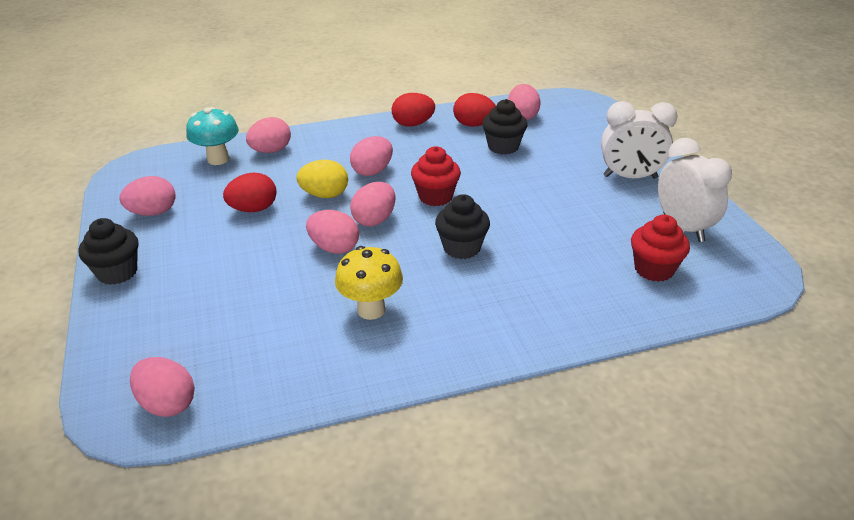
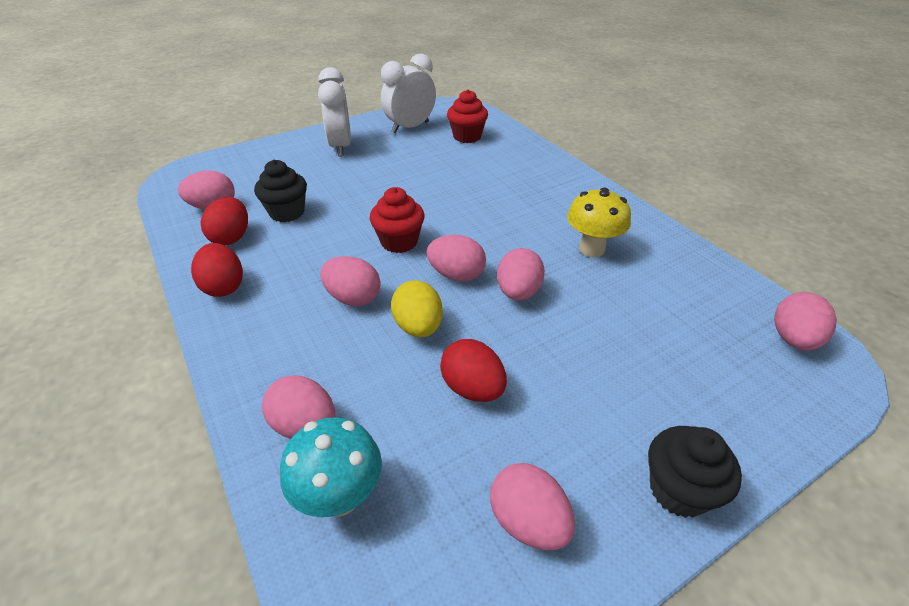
camera: 105 degrees left, 5 degrees up
black cupcake [435,194,490,259] -> none

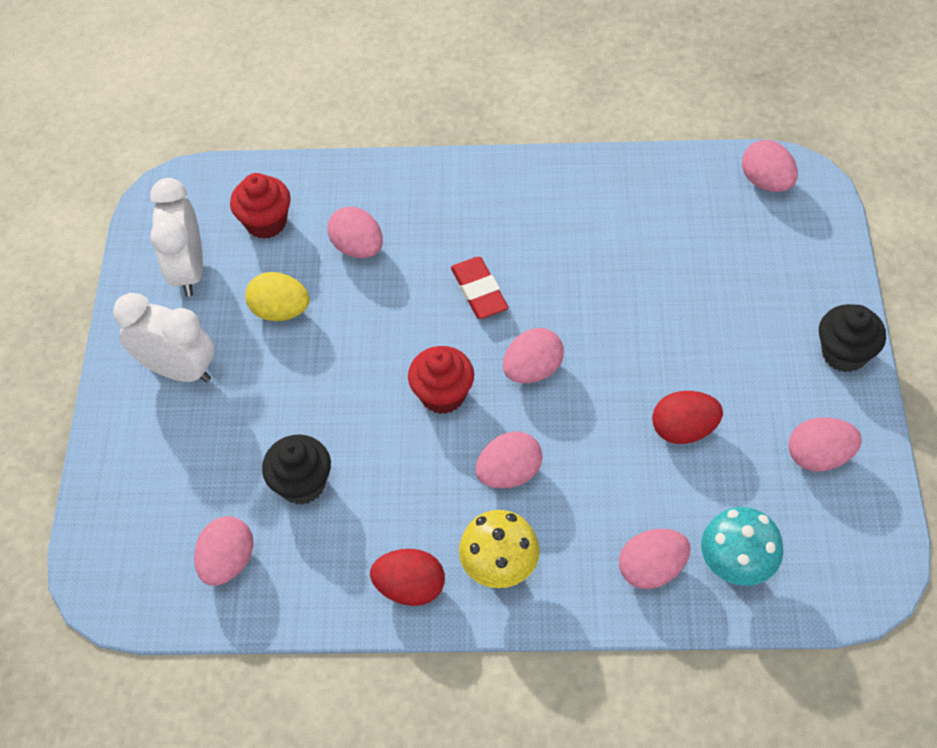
camera: 55 degrees left, 15 degrees up
red egg [200,197,248,245] -> none
yellow egg [391,280,443,338] -> yellow egg moved to [245,272,310,321]
pink egg [497,248,545,301] -> pink egg moved to [327,207,383,258]
yellow mushroom [567,188,631,257] -> yellow mushroom moved to [459,510,540,588]
none -> red eraser [451,257,508,319]

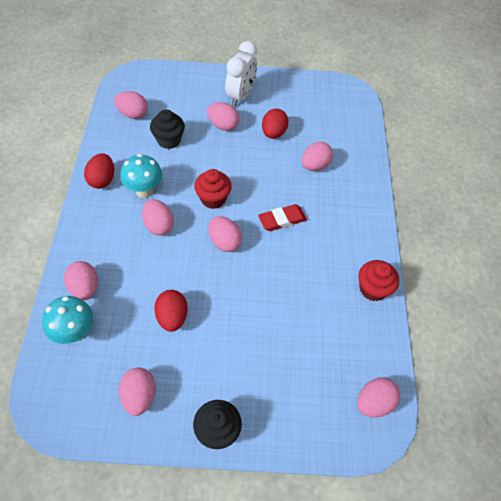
camera: 85 degrees right, 0 degrees up
white clock [150,178,203,297] -> none
red cupcake [230,173,291,239] -> red cupcake moved to [358,260,399,301]
yellow egg [245,272,310,321] -> red egg [262,109,289,139]
yellow mushroom [459,510,540,588] -> none
none -> turquoise mushroom [120,154,162,198]
none -> pink egg [207,102,240,131]

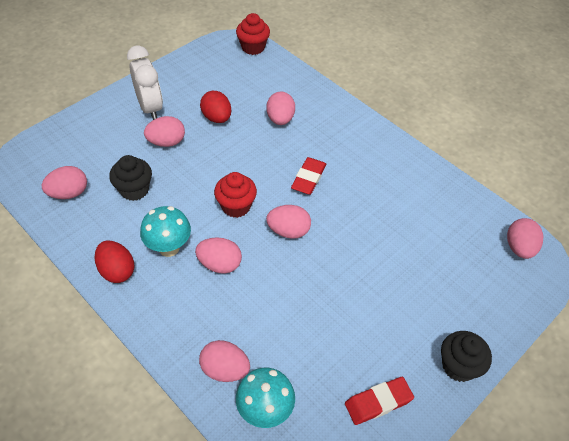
camera: 45 degrees left, 5 degrees down
pink egg [119,367,155,416] -> red eraser [345,377,414,425]
red egg [154,290,188,332] -> none
red cupcake [358,260,399,301] -> red cupcake moved to [236,13,270,55]

